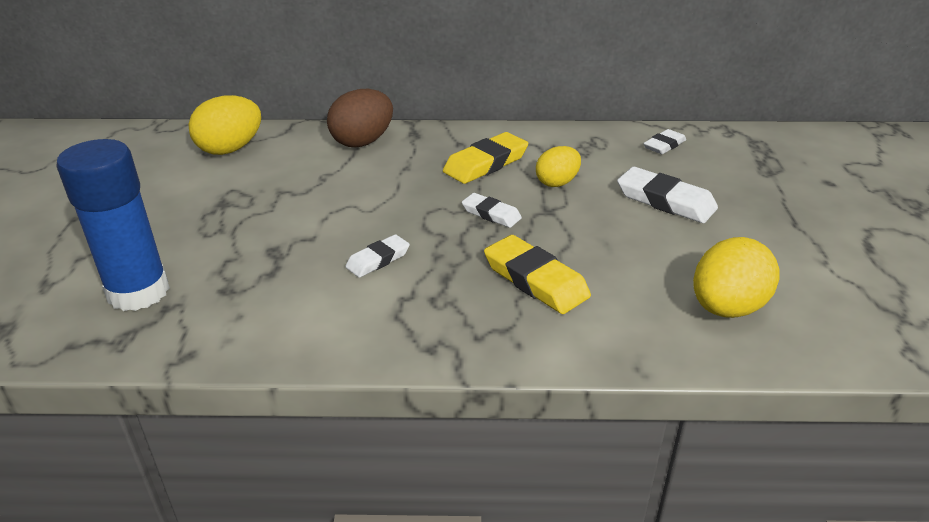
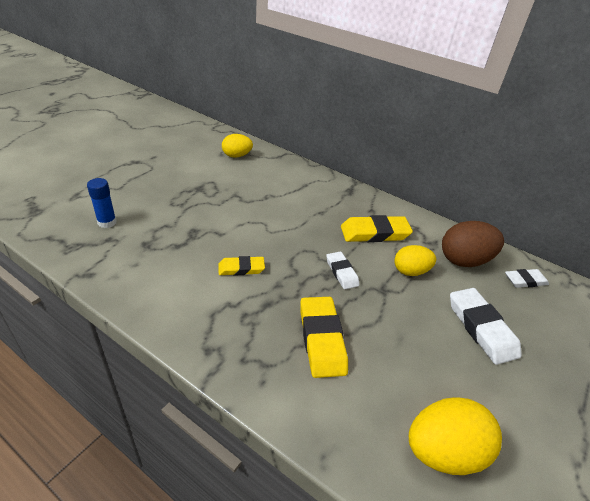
camera: 30 degrees right, 5 degrees up
blue glue stick [56,139,170,311] -> blue glue stick [87,178,117,228], size x0.48
yellow egg [189,95,261,155] -> yellow egg [222,134,253,158], size x0.65
brown egg [327,89,393,147] -> brown egg moved to [442,221,504,267]
white eraser [345,234,410,278] -> yellow eraser [219,256,265,276]

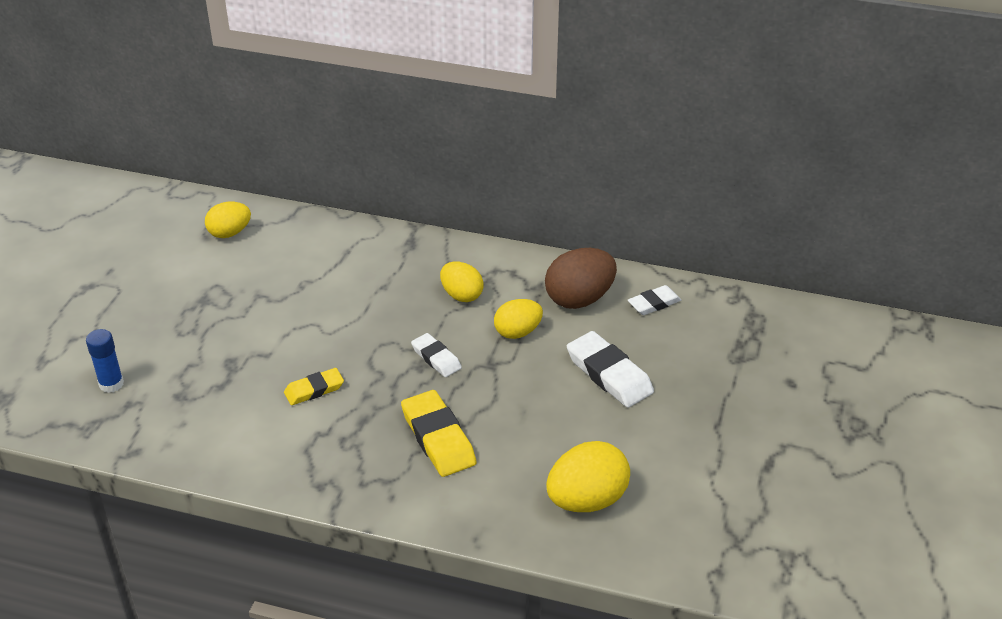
camera: 15 degrees left, 0 degrees up
yellow eraser [341,215,413,242] -> yellow egg [440,261,484,302]

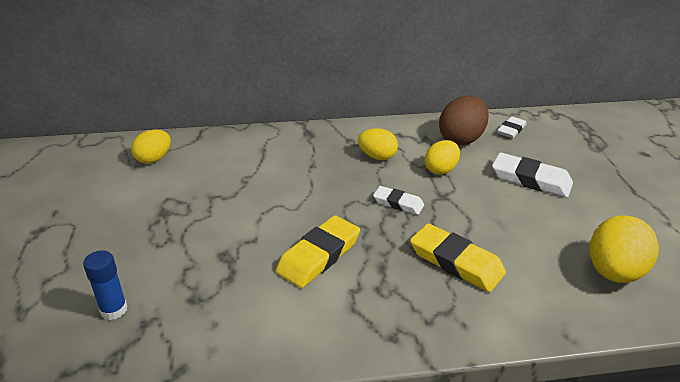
camera: 25 degrees left, 5 degrees down
yellow eraser [284,368,344,405] -> yellow eraser [276,215,360,288], size x1.67

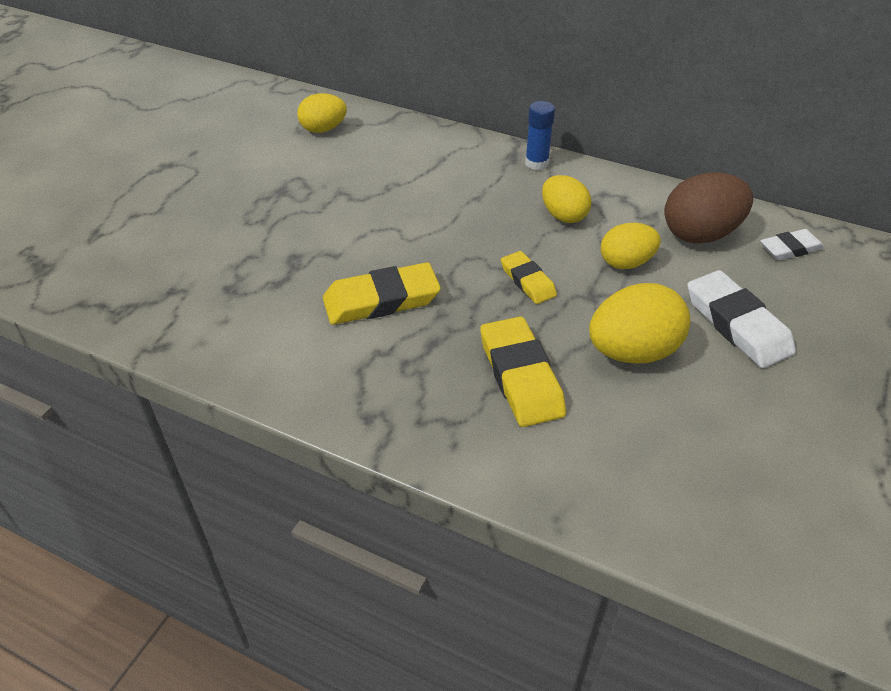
camera: 35 degrees right, 10 degrees up
blue glue stick [83,251,128,320] -> blue glue stick moved to [525,101,555,170]
white eraser [373,186,424,215] -> yellow eraser [501,251,557,304]
yellow egg [590,215,659,283] -> yellow egg moved to [589,283,690,364]

